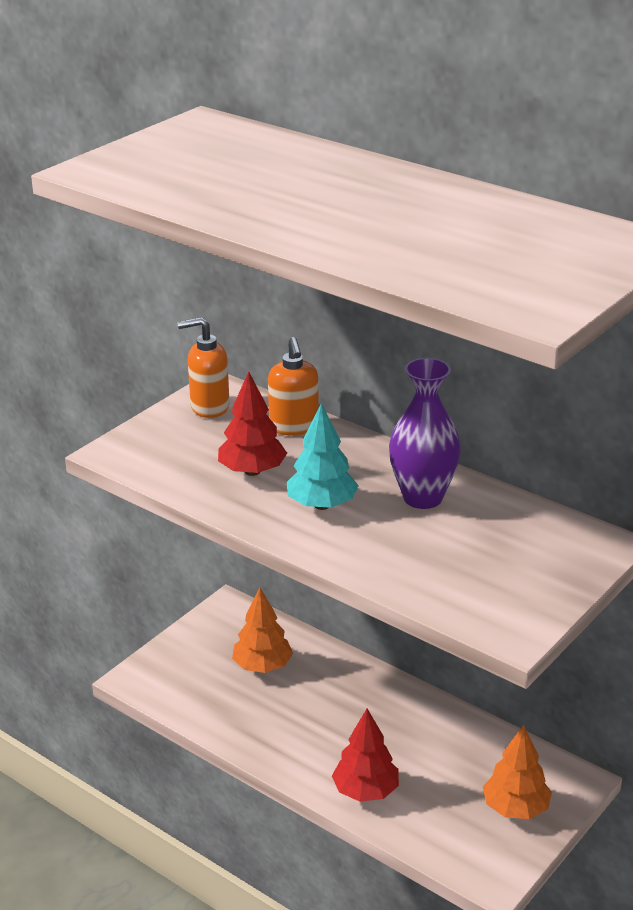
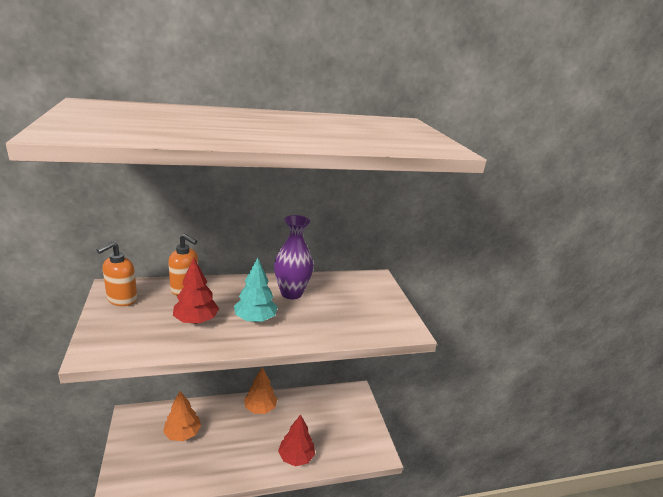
camera: 55 degrees left, 5 degrees down
orange tree [483,725,552,819] -> orange tree moved to [244,367,277,414]

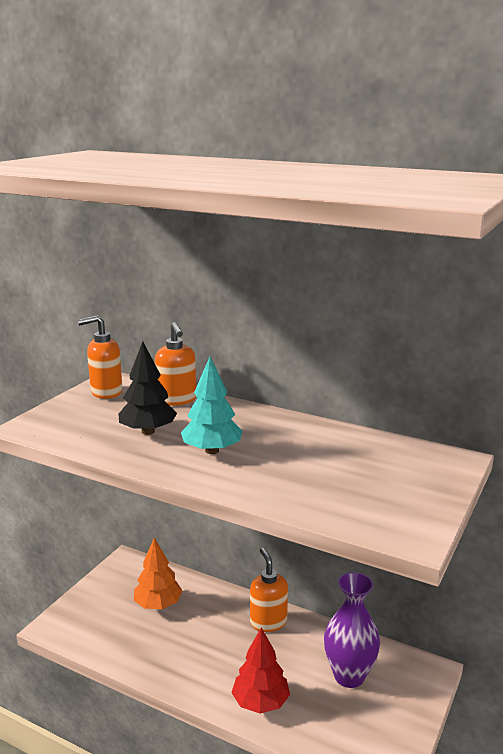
camera: 45 degrees right, 5 degrees down
red tree [173,258,219,324] -> black tree [118,341,177,435]
orange tree [244,367,277,414] -> orange soap dispenser [250,548,288,632]
purple vase [274,215,314,299] -> purple vase moved to [324,572,380,688]

